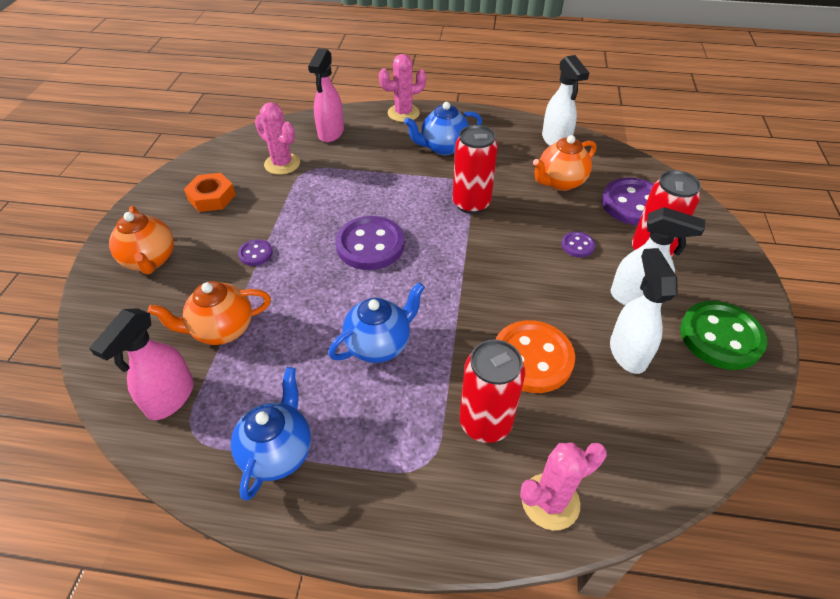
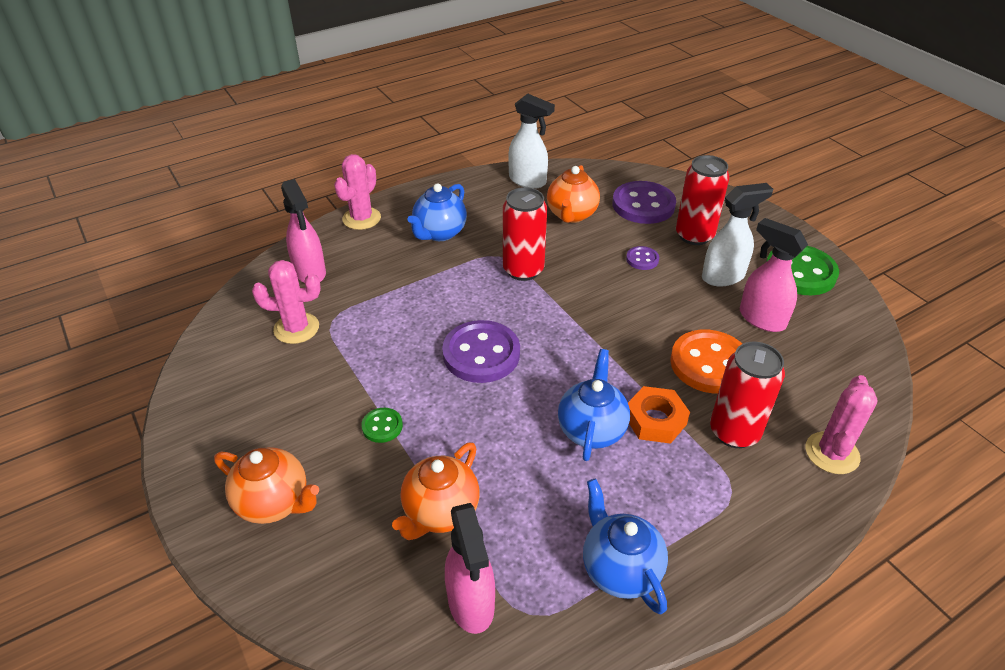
camera: 40 degrees left, 5 degrees down
orange nut [184,173,236,212] -> orange nut moved to [628,386,690,444]
purple button [238,239,273,266] -> green button [361,408,403,443]
white spray bottle [610,248,678,374] -> pink spray bottle [740,218,808,332]

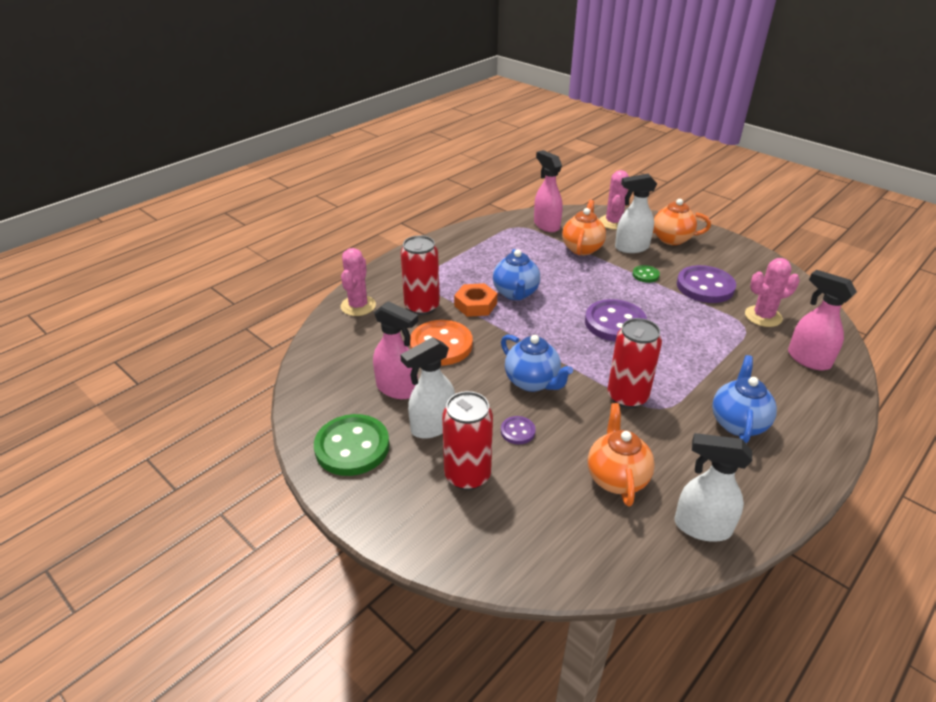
camera: 165 degrees right, 5 degrees down
pink cactus [334,154,381,230] -> pink cactus moved to [599,170,629,230]
blue teapot [583,479,668,614] -> blue teapot moved to [501,335,573,392]
purple button [612,181,676,224] -> purple button moved to [677,265,736,303]
none -> white spray bottle [615,174,657,253]

